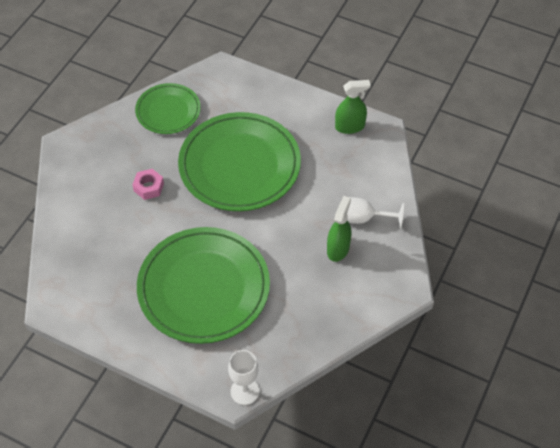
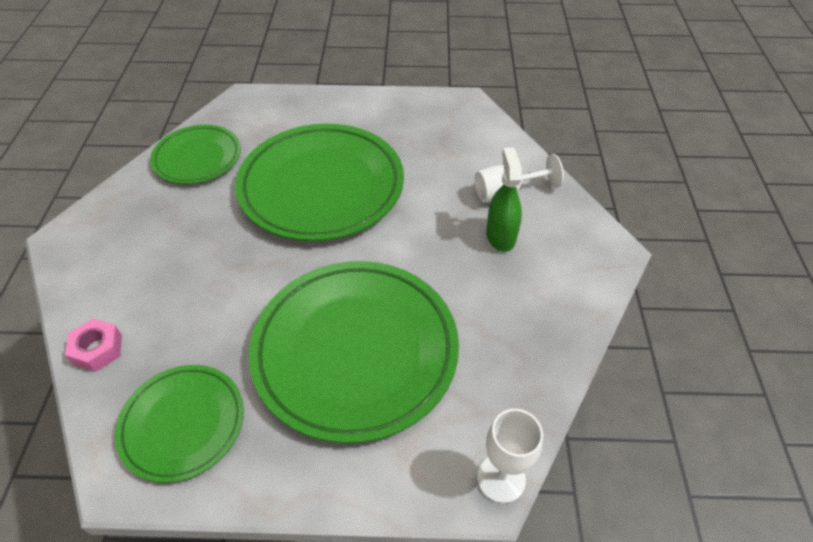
camera: 25 degrees left, 5 degrees down
pink nut [132,169,164,200] -> pink nut moved to [65,319,122,372]
green spray bottle [335,80,371,134] -> none
none -> green plate [115,365,244,483]

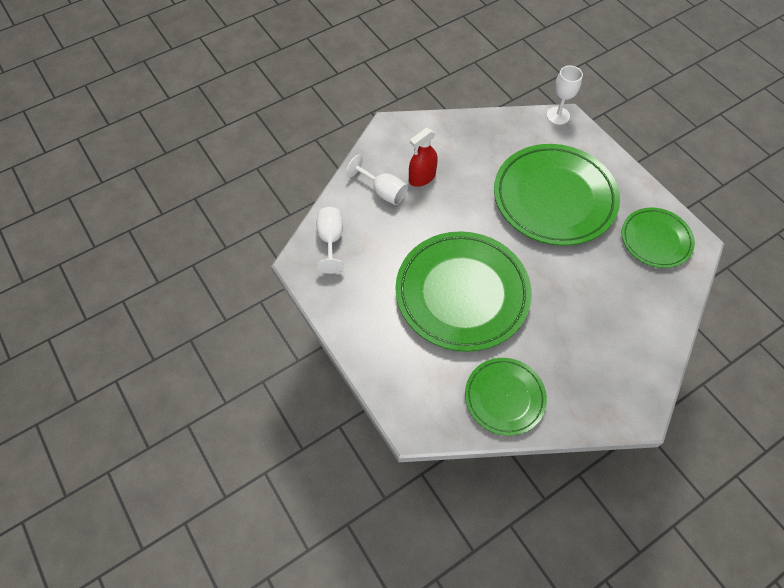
camera: 125 degrees left, 10 degrees up
pink nut [65,319,122,372] -> none
green spray bottle [486,148,522,252] -> red spray bottle [409,128,438,187]
none -> white goblet [316,207,344,274]

